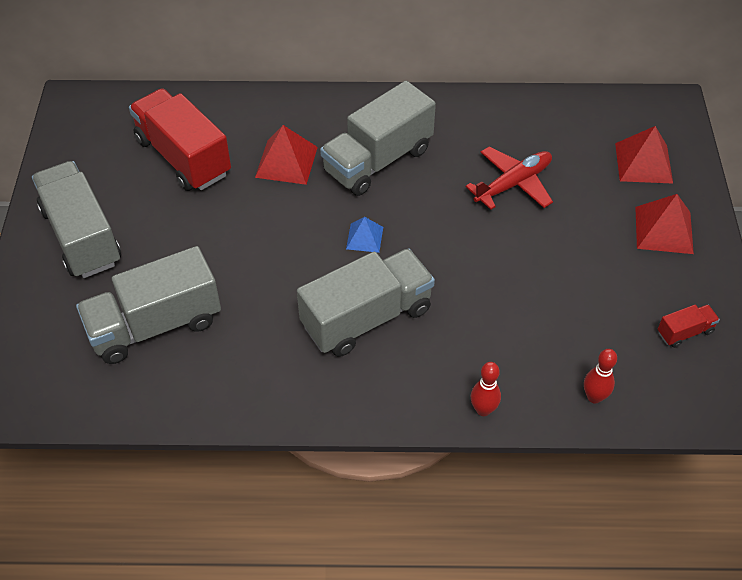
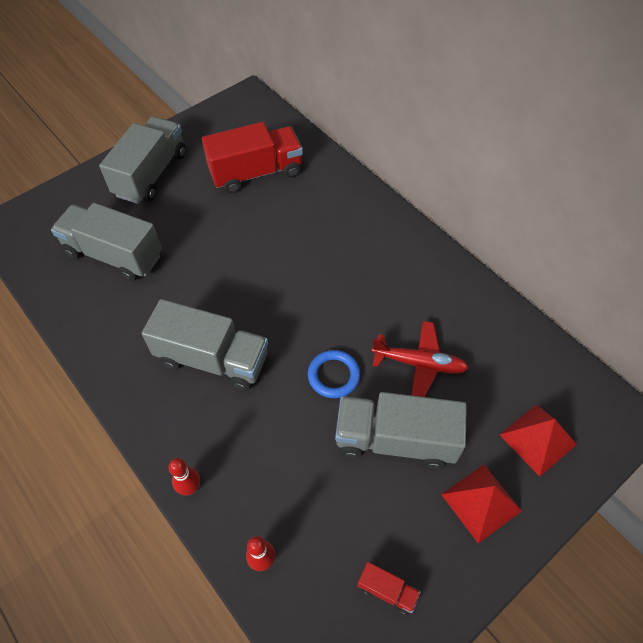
camera: 50 degrees right, 5 degrees up
red truck [129,88,231,191] -> red truck turned 60 degrees clockwise [202,122,303,194]
red pyramid [255,125,318,185] -> none
grey truck [320,81,436,196] -> grey truck moved to [335,392,467,469]
blue pyramid [346,217,383,253] -> none
none -> blue ring [308,350,360,398]

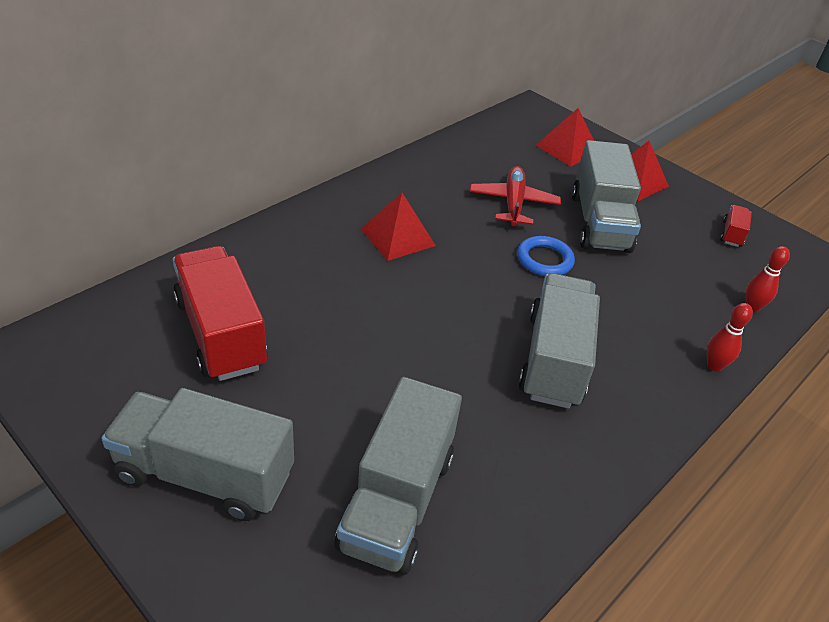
camera: 100 degrees left, 15 degrees down
none -> red pyramid [361,193,436,261]

